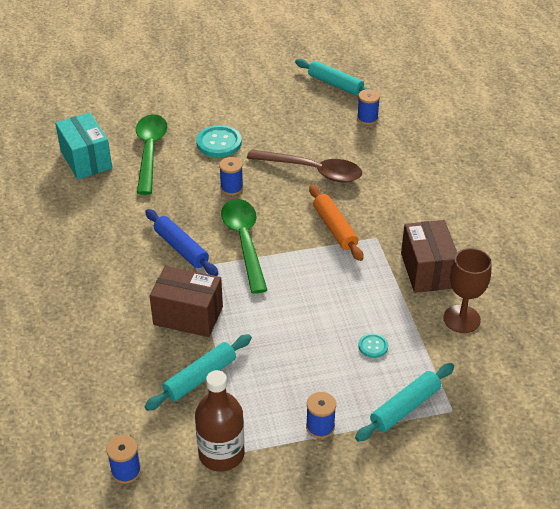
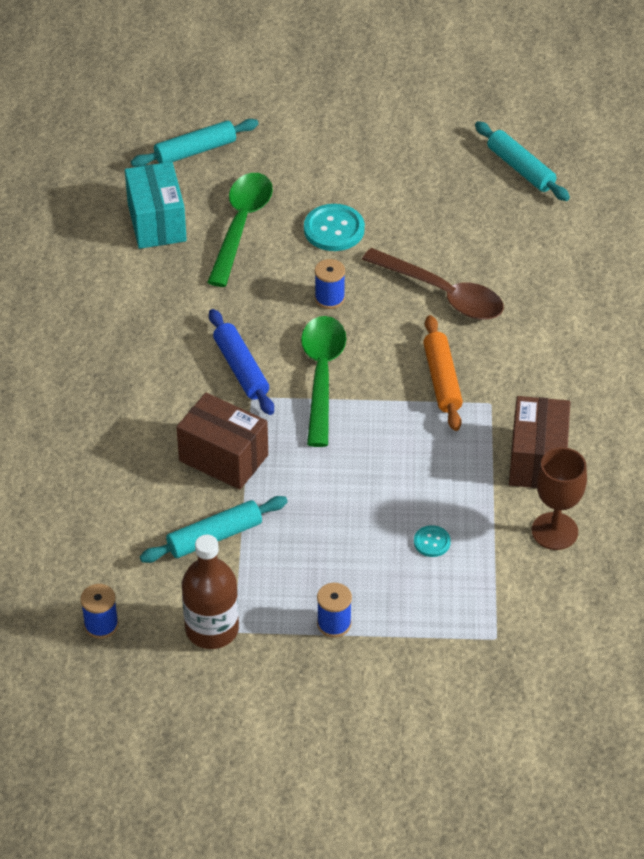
camera: 15 degrees right, 5 degrees up
turquoise rolling pin [355,363,454,442] -> turquoise rolling pin moved to [131,119,259,167]
blue spool [357,89,380,125] -> none

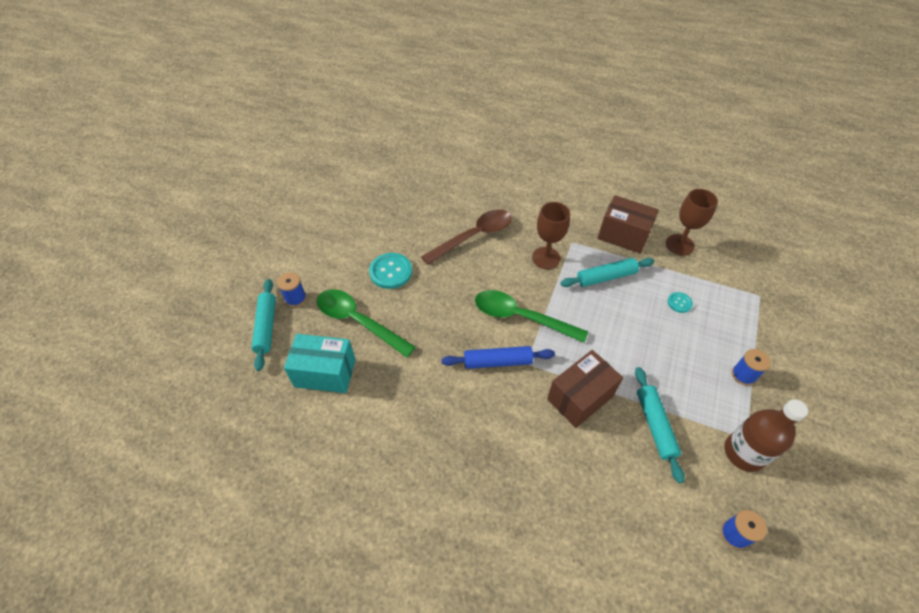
camera: 70 degrees left, 5 degrees up
blue spool [315,259,345,309] -> blue spool moved to [277,272,307,307]
orange rolling pin [423,315,463,431] -> brown goblet [532,202,570,269]
turquoise rolling pin [475,121,570,201] -> turquoise rolling pin moved to [560,258,654,287]

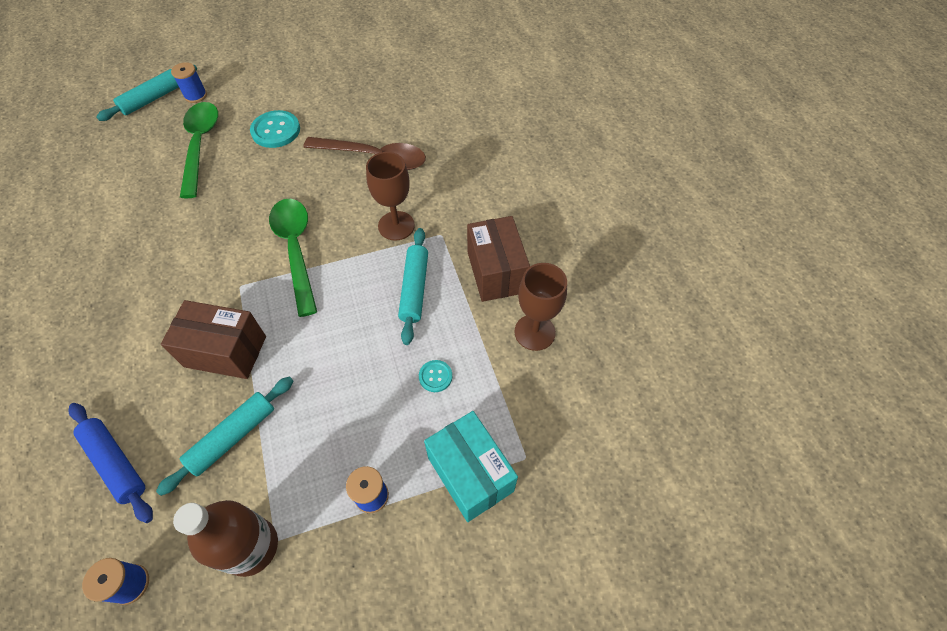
camera: 50 degrees right, 5 degrees up
turquoise box [284,334,356,393] -> turquoise box moved to [424,411,518,522]
blue rolling pin [442,346,555,369] -> blue rolling pin moved to [68,403,153,523]
turquoise rolling pin [560,258,654,287] -> turquoise rolling pin turned 60 degrees clockwise [398,228,428,345]

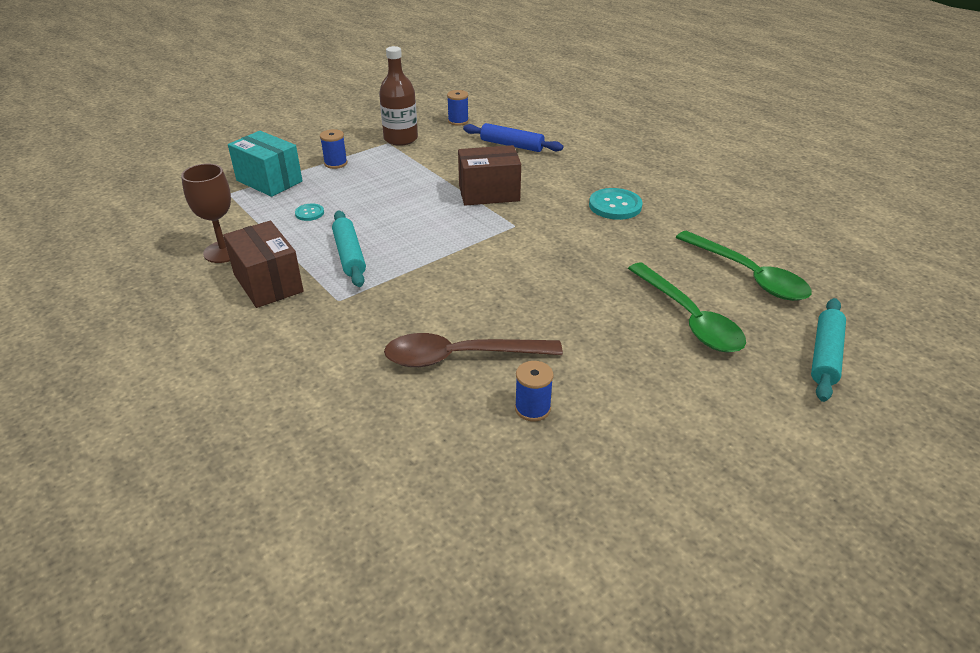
camera: 160 degrees right, 20 degrees down
turquoise rolling pin [156,376,293,496] -> none
blue spool [171,62,207,103] -> blue spool moved to [515,361,554,421]
turquoise button [250,110,300,148] -> turquoise button moved to [589,188,643,220]
green spoon [269,199,317,317] -> green spoon moved to [676,231,812,301]
brown goblet [366,152,415,241] -> none

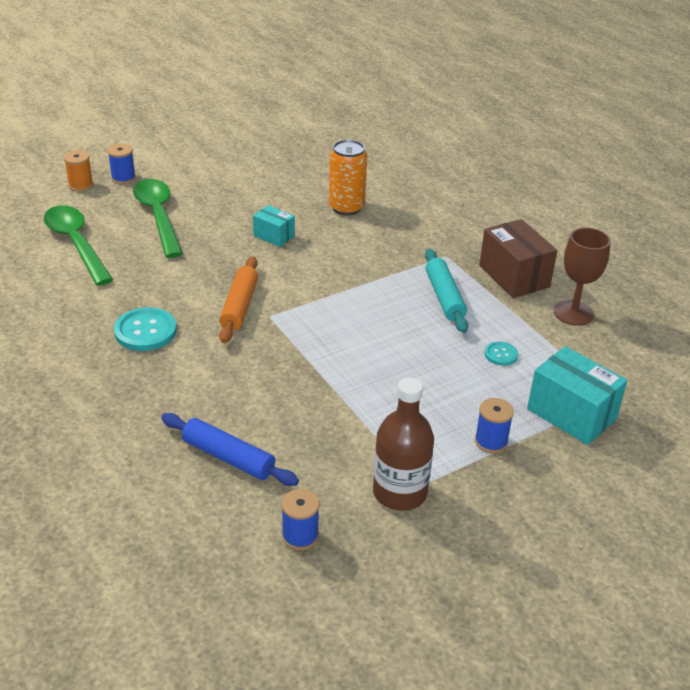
camera: 175 degrees left, 0 degrees up
brown spoon [384,333,563,367] -> orange can [329,140,367,215]
brown box [458,145,521,206] -> none
blue spool [515,361,554,421] -> blue spool moved to [108,144,136,184]
turquoise rolling pin [811,298,846,402] -> orange spool [64,150,93,192]
none -> orange rolling pin [219,256,258,343]
none -> turquoise box [253,205,295,247]

